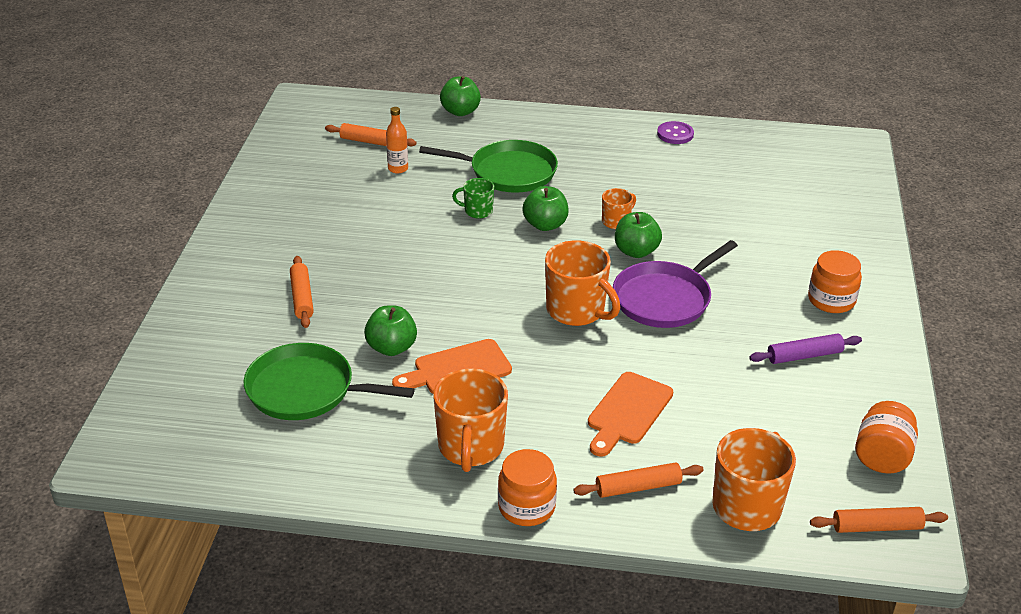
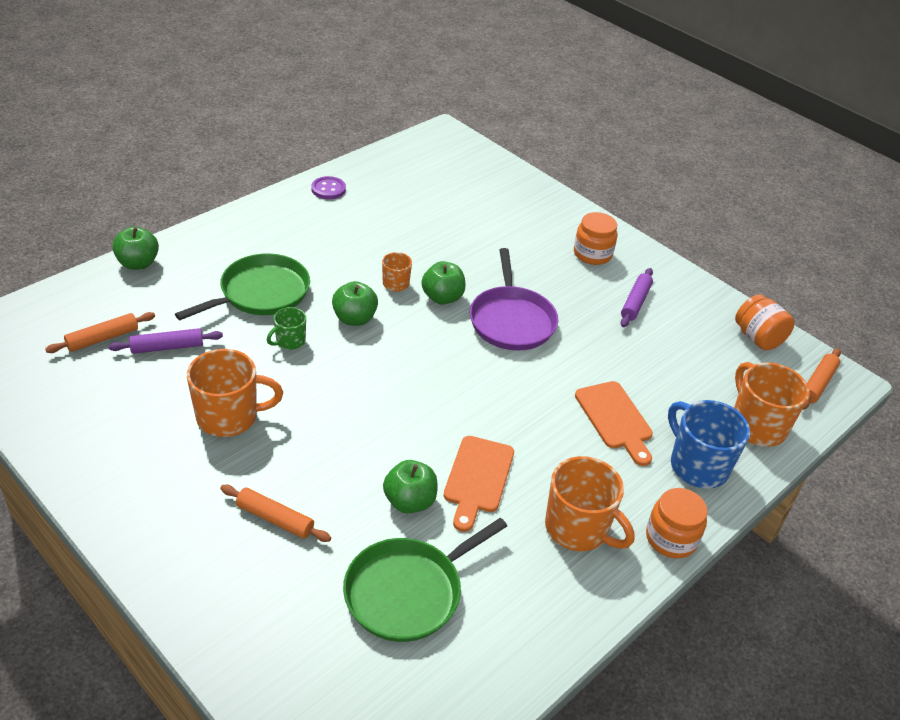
camera: 55 degrees left, 5 degrees up
orange bottle [386,107,408,174] -> purple rolling pin [108,328,223,354]
orange mug [545,240,620,326] -> orange mug moved to [187,349,283,437]
orange rolling pin [573,462,704,498] -> blue mug [668,400,750,489]

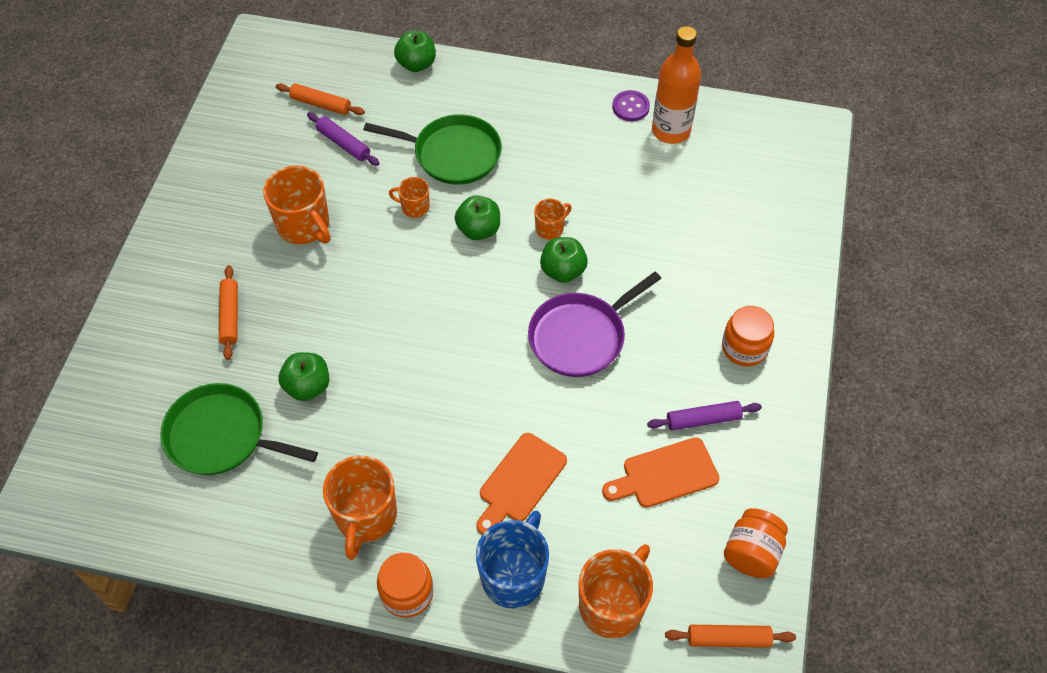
camera: 60 degrees right, 15 degrees up
green mug [267,307,306,350] -> orange mug [389,177,430,218]
orange cutting board [444,436,514,532] -> orange cutting board moved to [602,437,719,508]
none -> orange bottle [652,26,701,144]

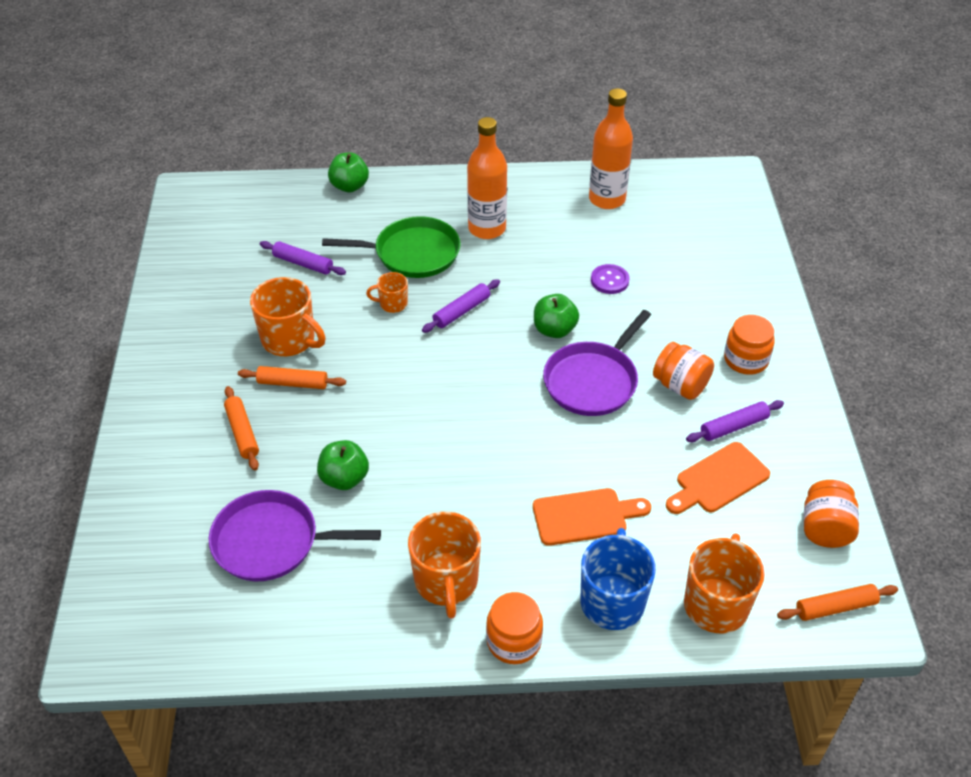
camera: 15 degrees left, 10 degrees down
green pan [160,383,318,475] -> purple pan [209,490,381,581]
orange rolling pin [276,83,365,115] -> orange rolling pin moved to [238,366,346,389]
green apple [455,195,500,240] -> purple rolling pin [422,279,500,333]
orange cutting board [476,433,567,535] -> orange cutting board turned 120 degrees counterclockwise [533,488,651,546]
orange mug [534,199,572,240] -> none
purple button [612,90,650,121] -> purple button moved to [591,264,629,294]
none -> orange bottle [467,117,507,239]
none -> orange jar [653,342,714,400]

